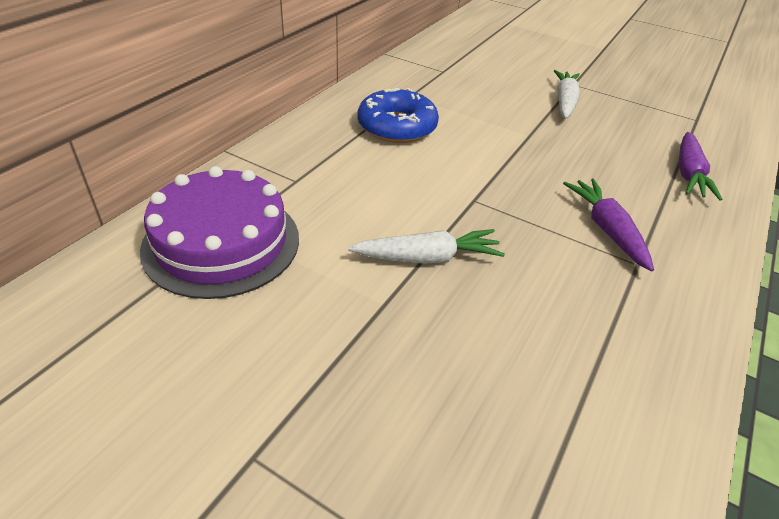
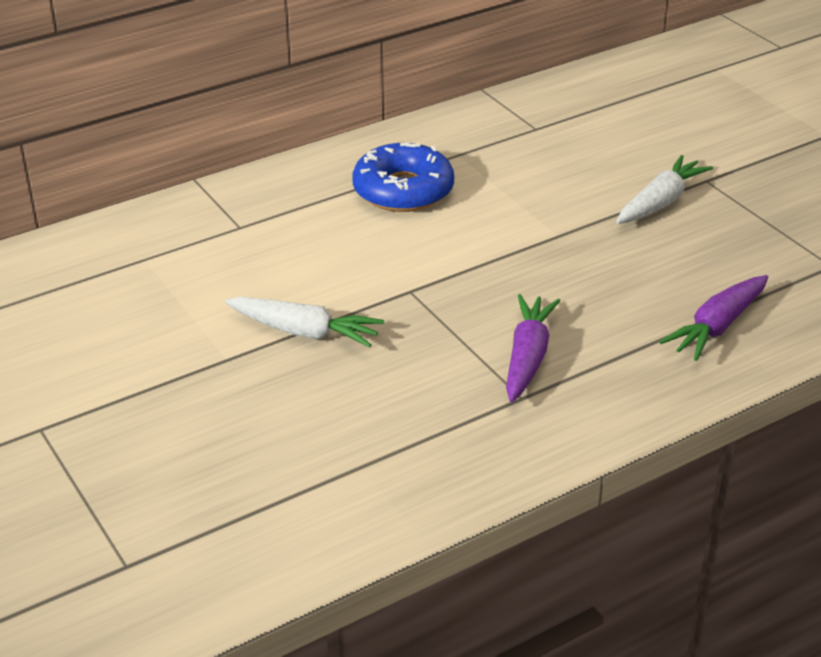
camera: 30 degrees right, 5 degrees down
purple cake [140,166,299,299] -> none

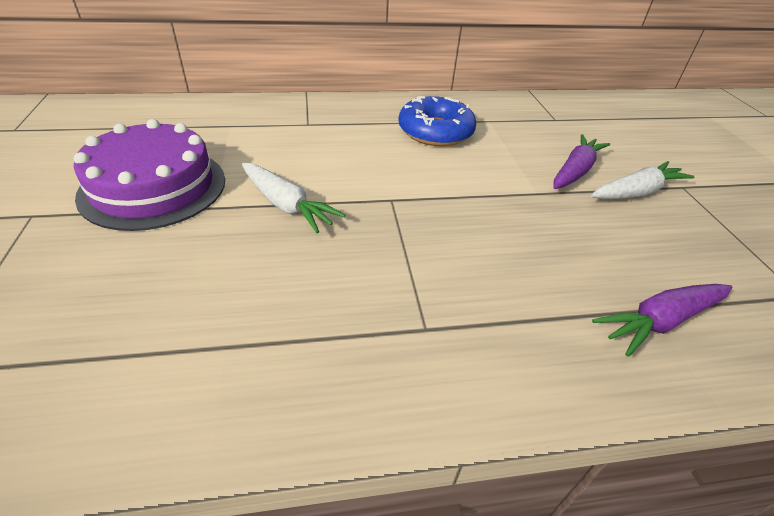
camera: 20 degrees right, 5 degrees up
purple carrot [506,294,560,402] -> purple carrot moved to [553,134,610,189]
none -> purple cake [74,119,225,231]

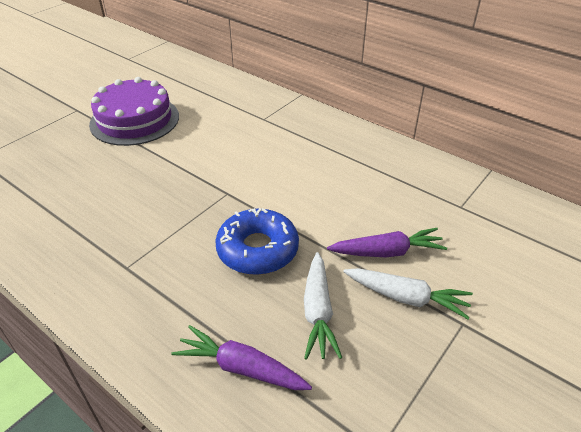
camera: 50 degrees right, 0 degrees up
white carrot [242,163,346,233] -> white carrot moved to [304,252,342,360]
blue donut [398,96,476,146] -> blue donut moved to [215,208,299,275]

